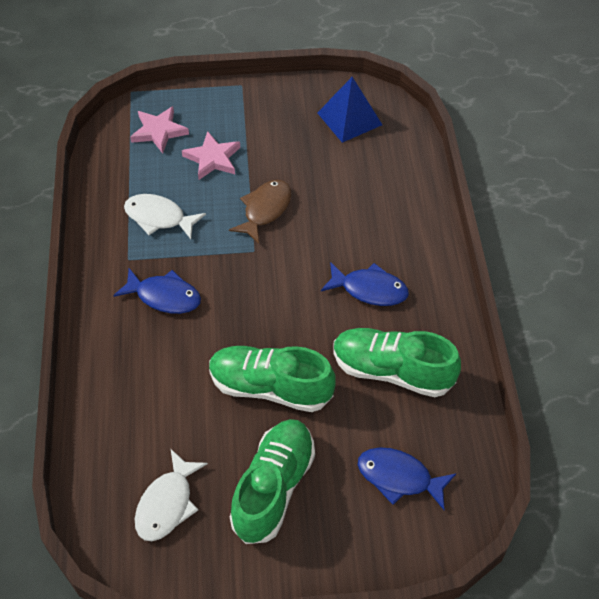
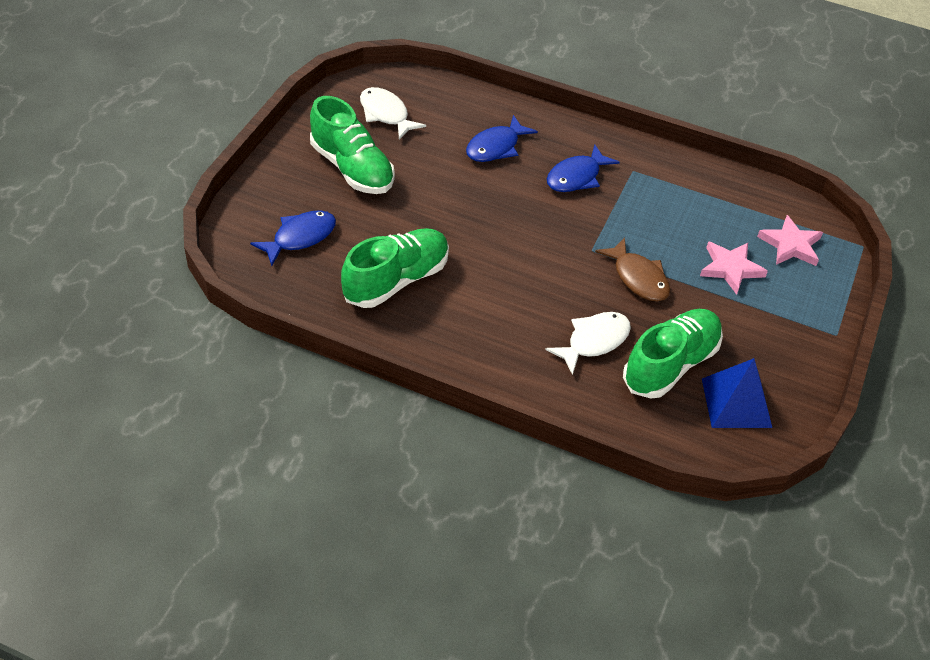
camera: 115 degrees right, 5 degrees down
white fish [124,194,206,239] -> white fish moved to [545,312,631,375]
green shoe [209,346,336,412] -> green shoe moved to [623,309,723,398]
blue fish [321,262,409,306] -> blue fish moved to [466,115,538,162]

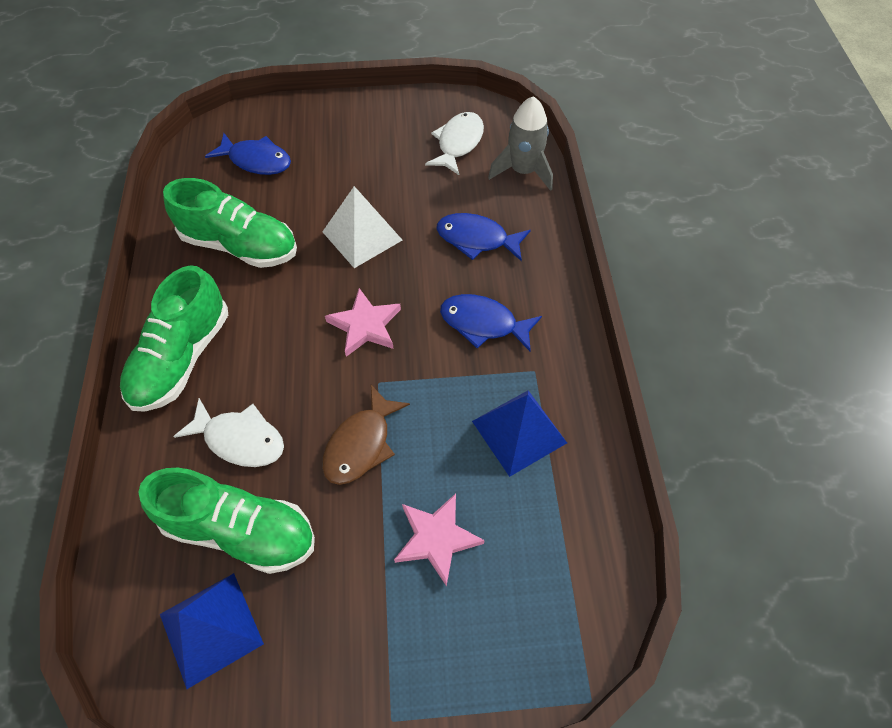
camera: 65 degrees right, 10 degrees up
green shoe [310,96,395,194] -> green shoe moved to [120,265,228,412]
pink star [757,215,823,266] -> pink star moved to [325,288,401,357]
none -> white pyramid [322,186,402,268]
none -> blue pyramid [472,390,567,477]
none -> grey rocket [488,96,553,191]

